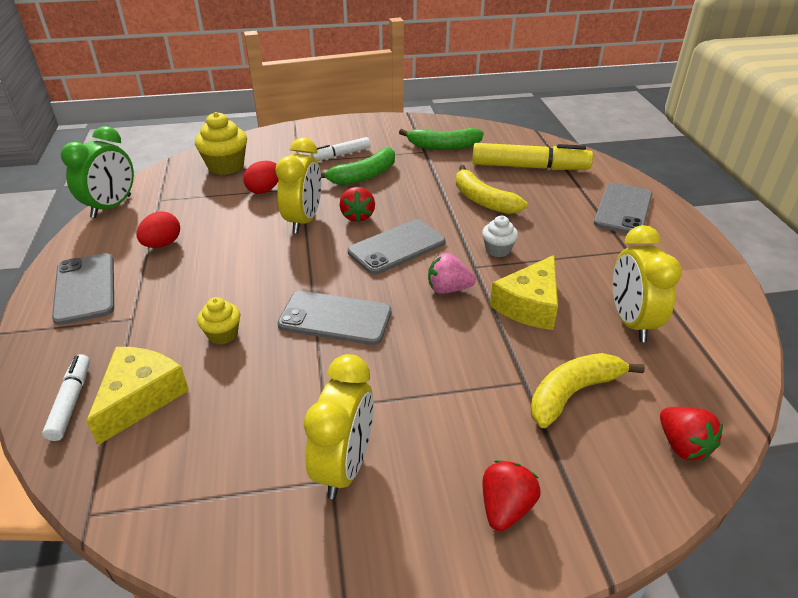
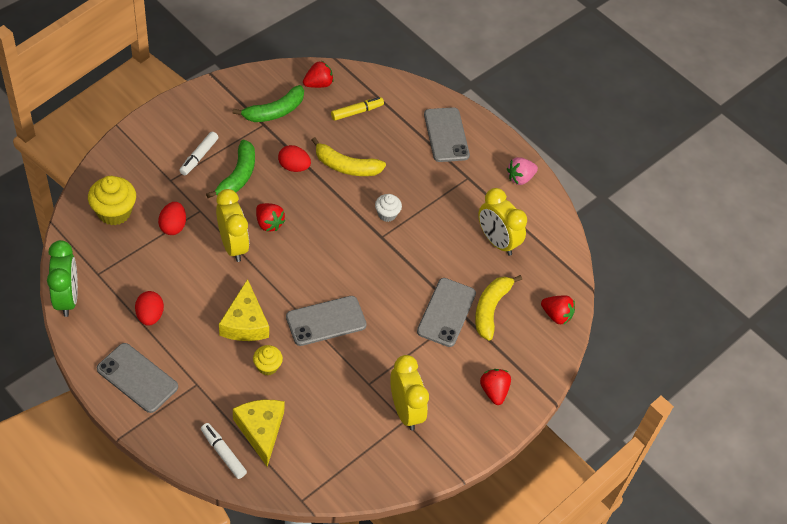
camera: 40 degrees left, 15 degrees up
grey phone [348,219,445,275] -> grey phone moved to [417,278,476,347]
pink strawberry [428,253,476,294] -> pink strawberry moved to [507,157,538,185]
yellow marker [472,143,593,170] -> yellow marker [331,97,384,121], size x0.55
yellow cheese [490,255,558,330] -> yellow cheese moved to [219,279,269,341]
none -> red egg [278,145,311,172]
none -> red strawberry [303,61,334,88]

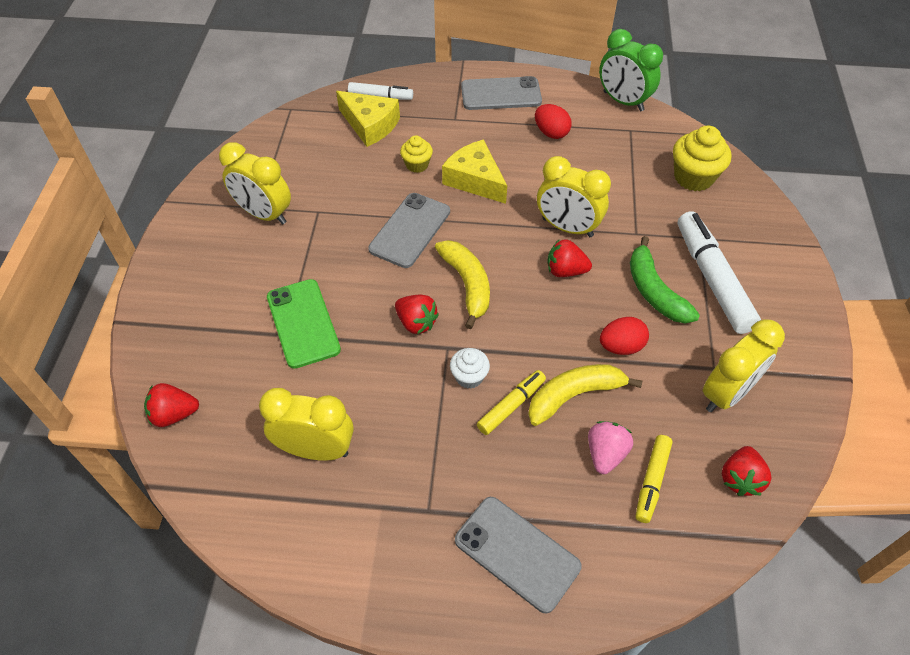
camera: 145 degrees right, 0 degrees up
red egg [158,202,186,235] -> none
white marker [179,132,218,175] -> white marker [678,211,761,334], size x1.82
green banana [233,85,304,122] -> yellow clock [703,319,785,412]
grey phone [417,278,476,347] -> green phone [267,279,341,369]
yellow banana [475,275,522,341] -> yellow banana moved to [435,240,490,329]
red strawberry [480,369,511,405] -> red strawberry moved to [395,295,439,334]
pink strawberry [507,157,538,185] -> pink strawberry moved to [588,421,633,474]
none -> yellow marker [477,370,546,435]

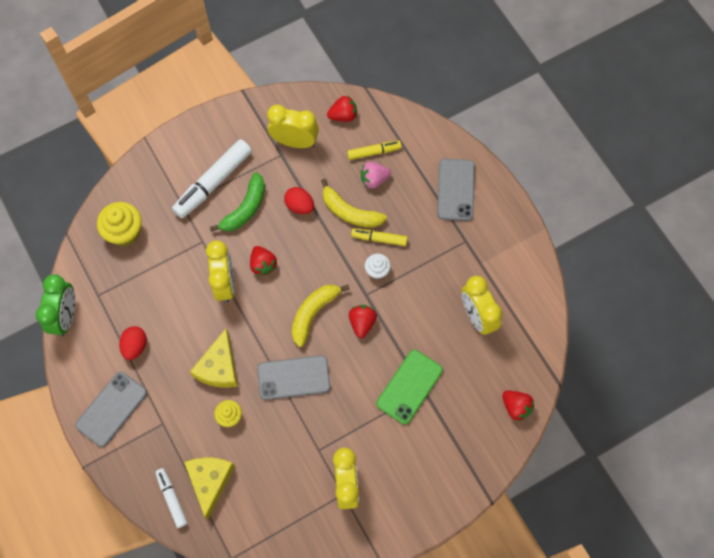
camera: 125 degrees left, 15 degrees up
grey phone [461,76,542,110] -> grey phone turned 75 degrees clockwise [75,372,147,447]

